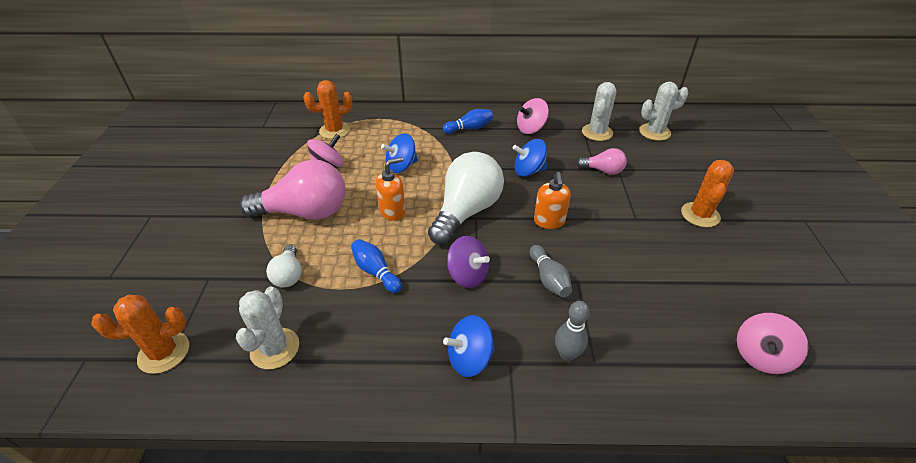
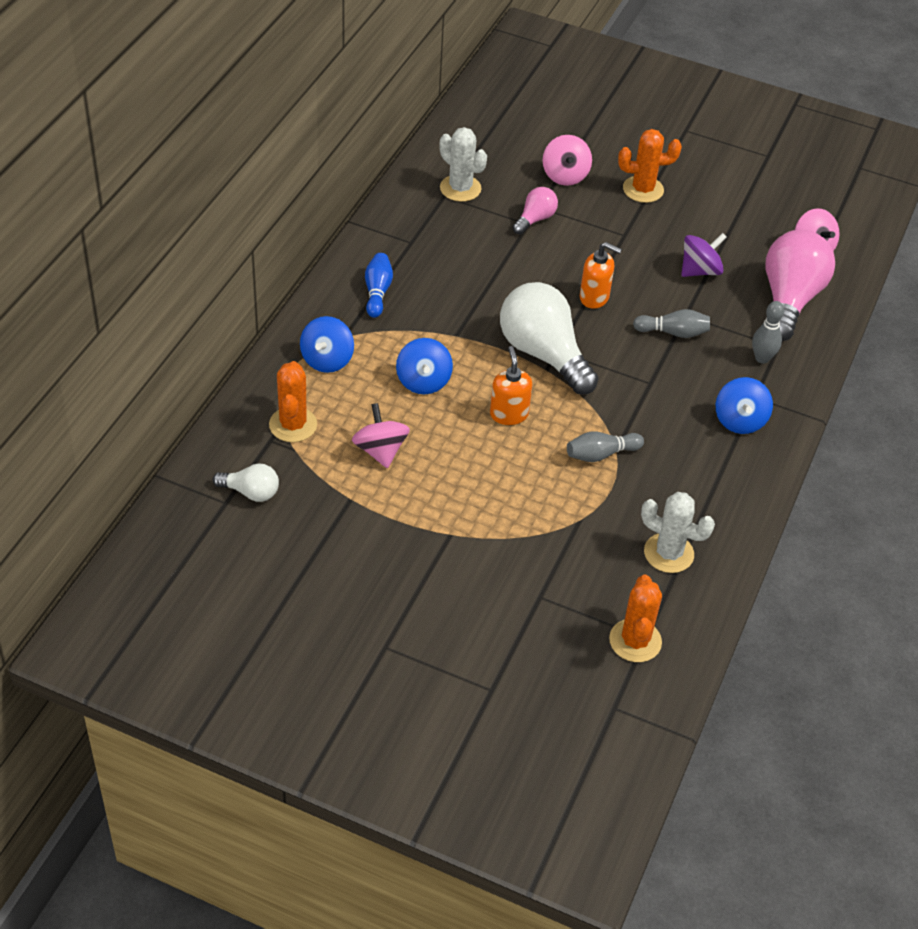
camera: 70 degrees left, 5 degrees up
pink light bulb [240,160,345,219] -> pink light bulb moved to [765,230,835,341]
white light bulb [266,244,302,287] -> white light bulb moved to [213,464,279,502]
blue bowling pin [351,239,402,293] -> grey bowling pin [567,431,644,462]
purple spinning top [447,236,490,288] -> purple spinning top moved to [681,233,727,277]
blue spinning top [513,139,547,177] -> blue spinning top moved to [300,316,354,373]
pink spinning top [517,98,549,134] -> pink spinning top moved to [543,135,592,186]
white cactus [639,82,689,141] -> none
orange cactus [681,160,734,227] -> orange cactus turned 45 degrees counterclockwise [618,129,682,203]

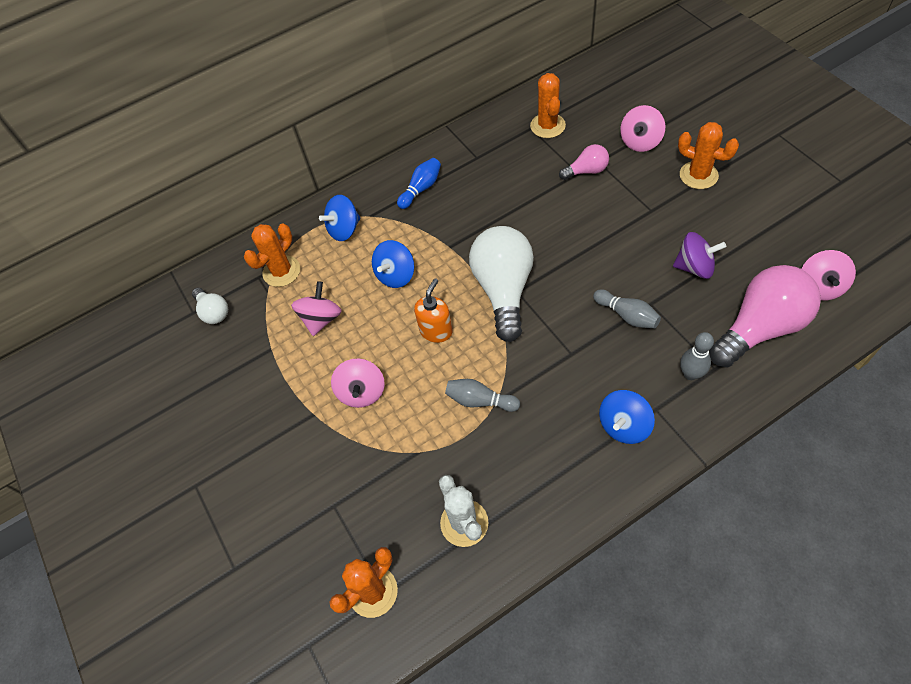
camera: 45 degrees right, 10 degrees up
white cactus [440,127,487,202] -> orange cactus [530,73,566,138]
orange soap dispenser [580,242,622,309] -> none
none -> pink spinning top [331,358,385,408]

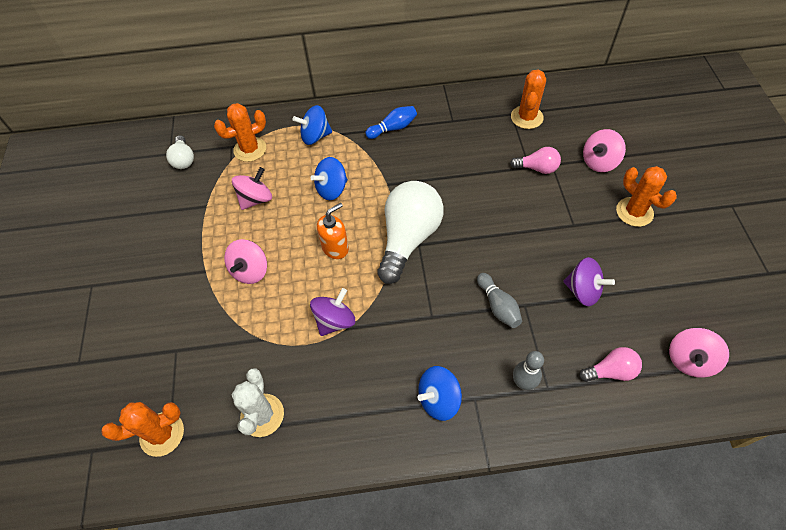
camera: 20 degrees right, 0 degrees up
grey bowling pin [445,379,520,412] -> purple spinning top [310,288,355,336]
pink light bulb [709,265,821,368] -> pink light bulb [579,347,642,382], size x0.49

